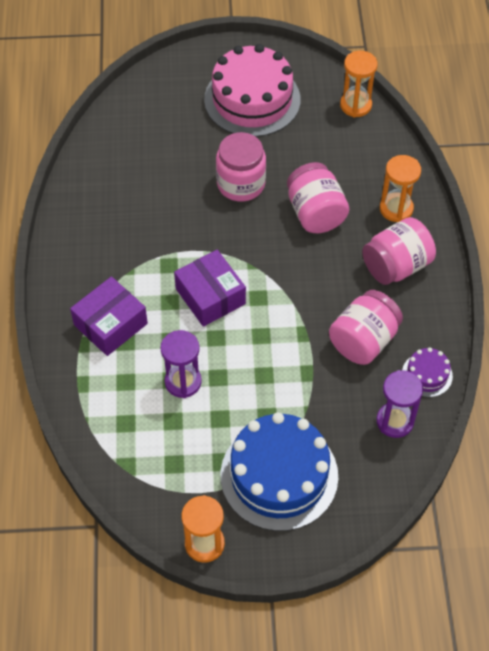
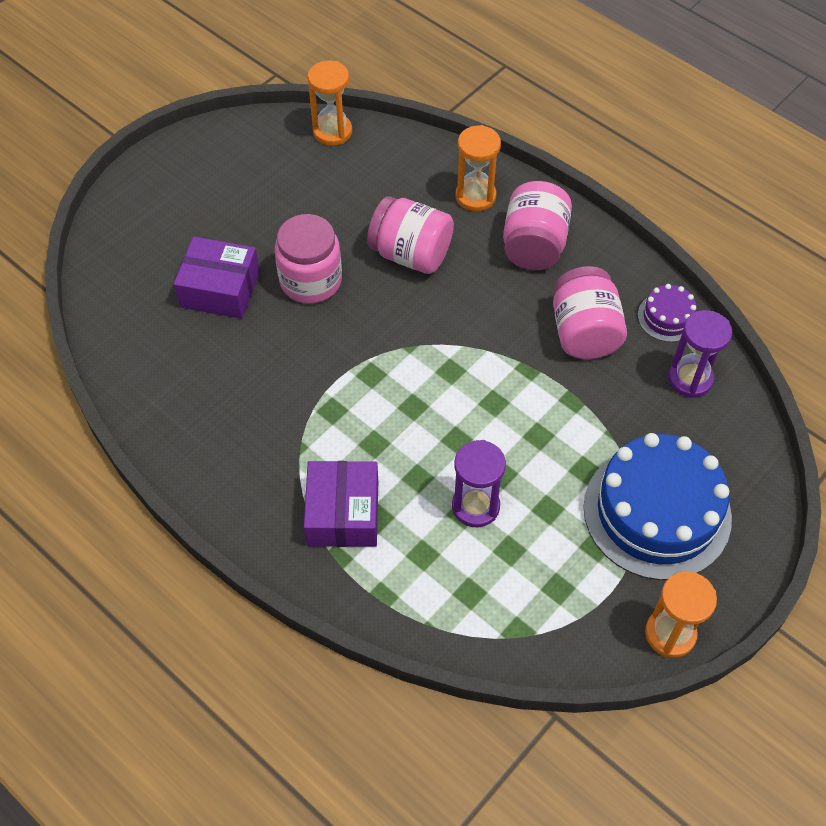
camera: 45 degrees left, 0 degrees up
purple box [174,250,246,327] -> purple box moved to [174,236,260,319]
pink cake [204,44,301,137] -> none

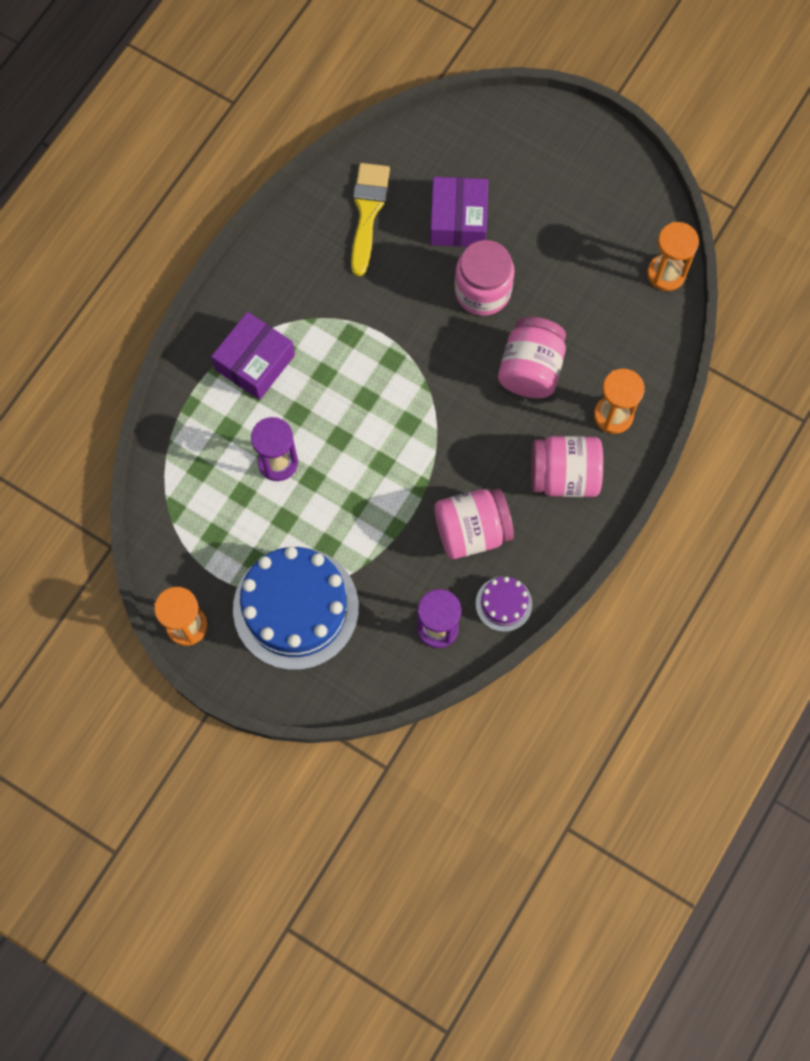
camera: 80 degrees right, 15 degrees up
purple box [304,461,378,547] -> purple box turned 45 degrees counterclockwise [211,312,295,400]
none -> yellow brush [351,163,390,276]

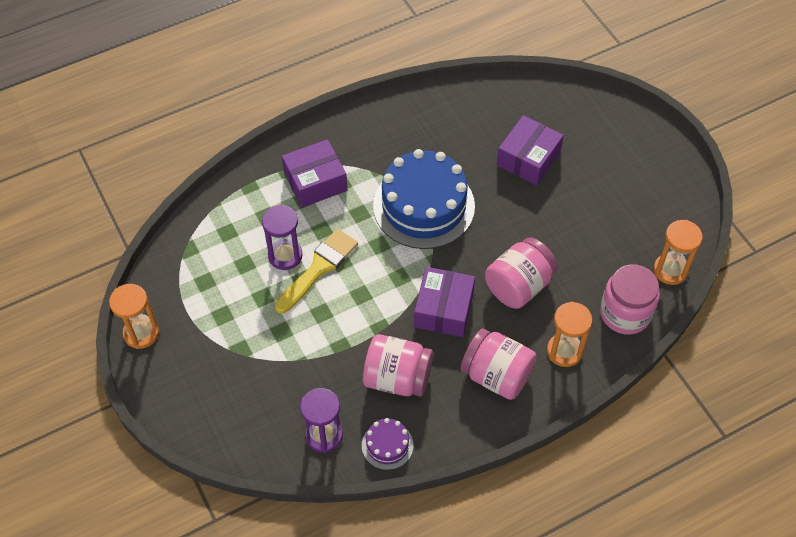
camera: 30 degrees right, 15 degrees down
blue cake [233,547,359,670] -> blue cake moved to [373,149,475,249]
yellow brush [351,163,390,276] -> yellow brush moved to [275,229,358,314]
pink jar [455,240,515,316] -> pink jar moved to [600,264,660,335]
none -> purple box [414,267,475,337]

